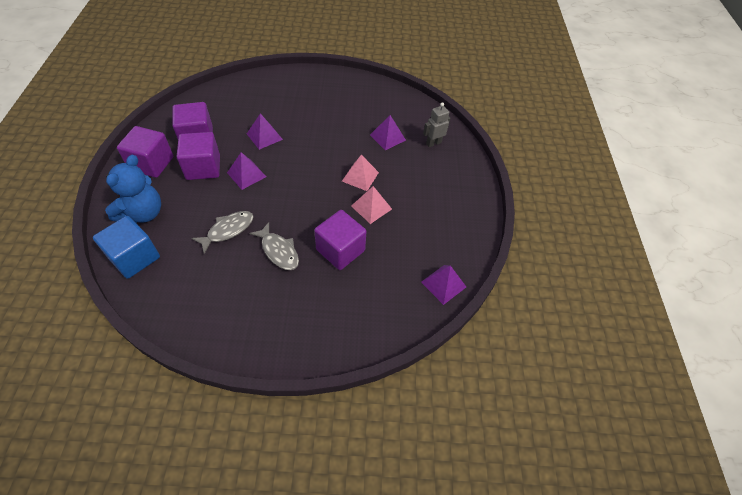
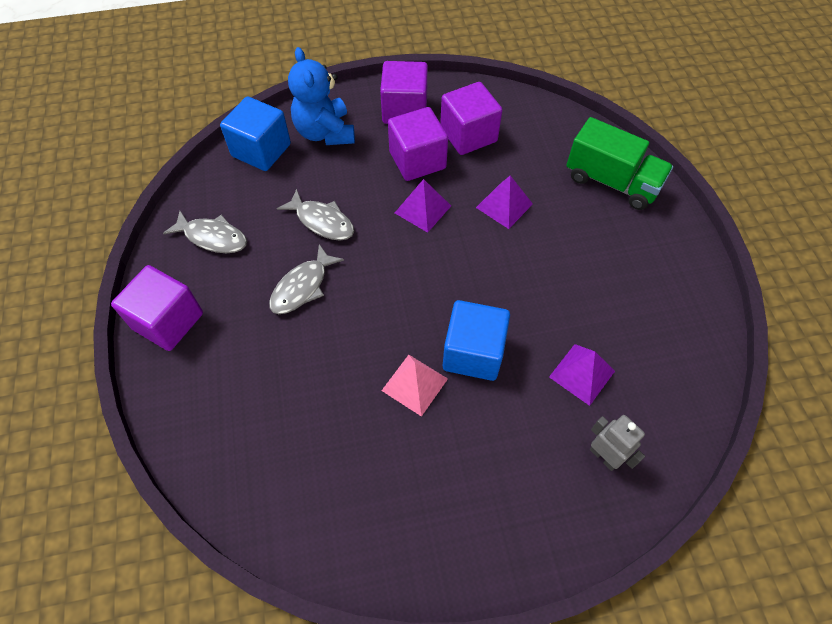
camera: 80 degrees right, 5 degrees up
blue teddy bear [105,155,161,223] -> blue teddy bear turned 60 degrees clockwise [288,47,355,145]
purple cube [314,210,367,270] -> purple cube moved to [111,265,203,351]
pink pyramid [342,155,379,191] -> blue cube [443,300,510,381]
purple pyramid [421,265,466,305] -> none
none -> grey fish [163,211,247,253]
none -> green truck [566,117,673,210]

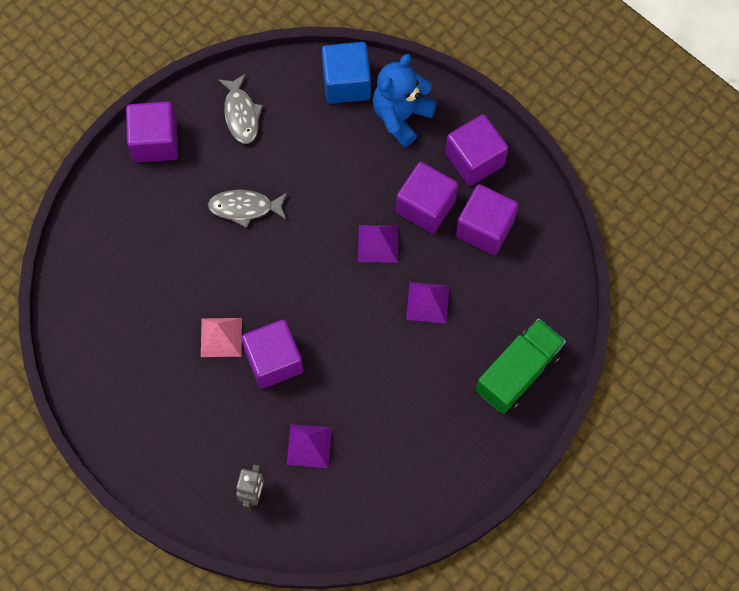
camera: 55 degrees right, 10 degrees up
grey fish [277,189,354,240] -> none
blue cube [443,300,510,381] -> purple cube [241,319,303,389]
green truck [566,117,673,210] -> green truck turned 135 degrees counterclockwise [476,318,566,414]

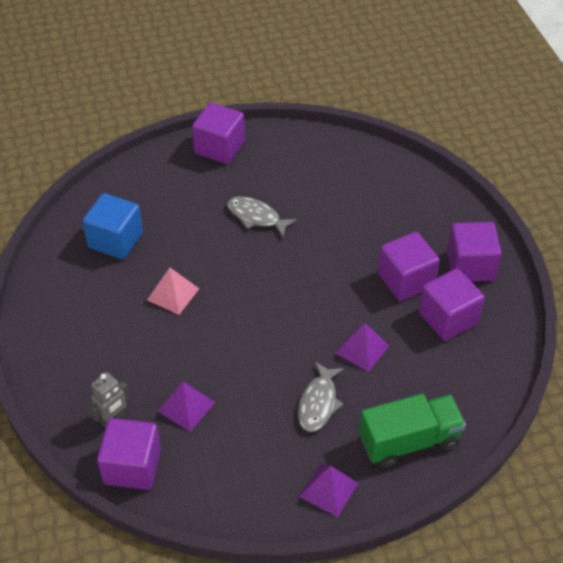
camera: 30 degrees right, 20 degrees down
grey fish [218,74,263,144] -> grey fish moved to [298,362,344,432]
purple cube [241,319,303,389] -> purple cube moved to [97,418,161,490]
blue cube [322,42,371,104] -> blue cube moved to [82,193,143,259]
purple pyramid [358,225,398,263] -> purple pyramid moved to [299,463,358,517]
blue teddy bear [373,54,437,147] -> none

